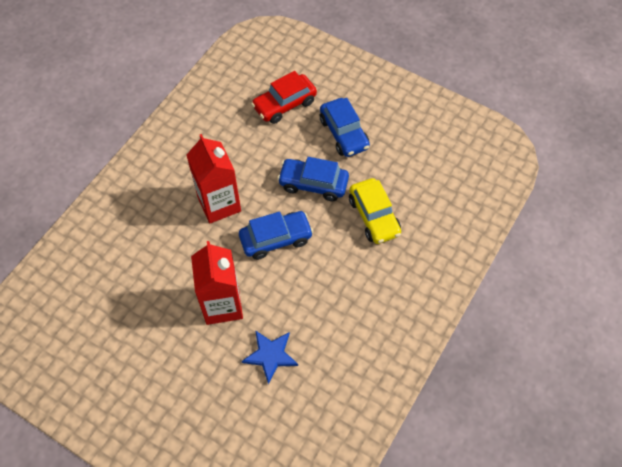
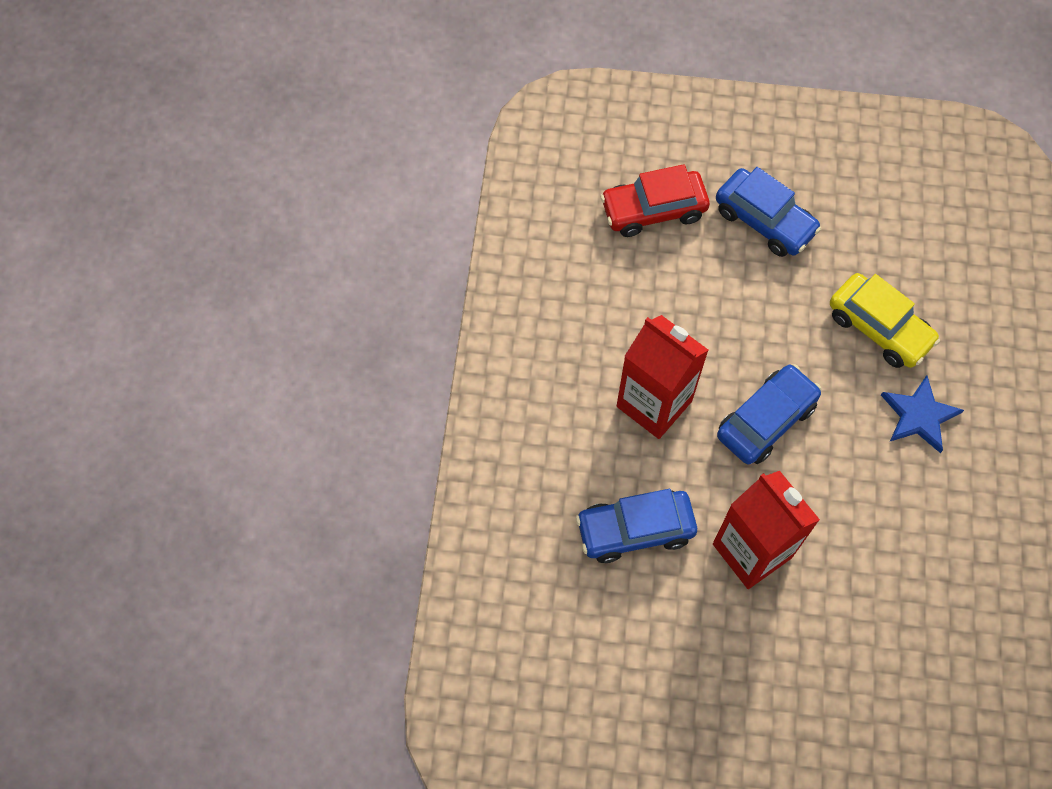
camera: 25 degrees left, 5 degrees up
blue star [242,330,298,384] -> blue star moved to [881,375,964,453]
red car [251,71,317,124] -> red car turned 45 degrees clockwise [600,164,710,237]
blue car [277,157,349,201] -> blue car moved to [576,489,697,563]

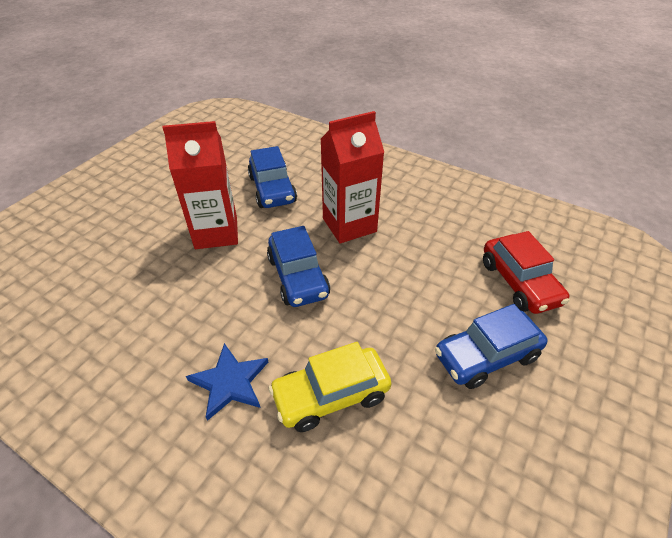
camera: 115 degrees right, 20 degrees down
blue car [576,489,697,563] -> blue car turned 150 degrees clockwise [248,146,297,208]
red car [600,164,710,237] -> red car turned 150 degrees clockwise [483,231,570,314]

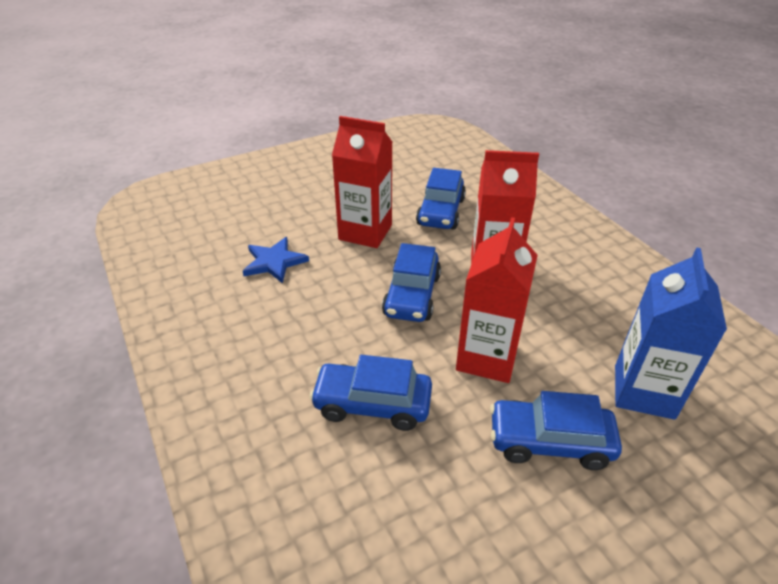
camera: 30 degrees right, 5 degrees down
blue star [186,343,268,421] -> blue star moved to [243,237,309,284]
yellow car [268,342,392,432] -> blue car [309,355,432,431]
red car [483,231,570,314] -> blue carton [615,247,727,420]
none -> red carton [456,217,538,383]

